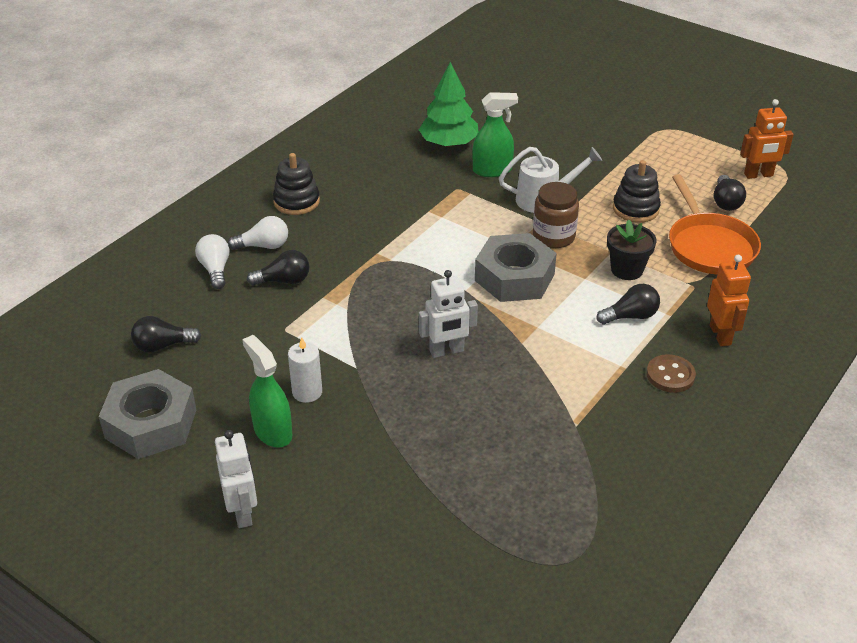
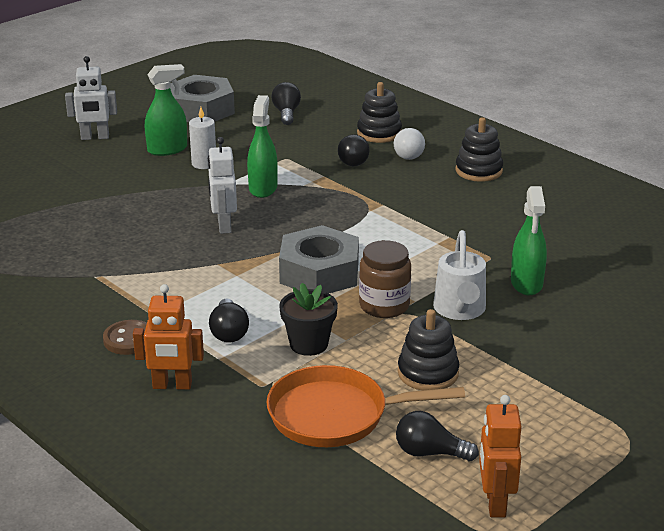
camera: 100 degrees right, 10 degrees down
white light bulb [195,234,230,289] -> black stacking toy [357,82,402,143]
green tree [419,62,479,147] -> none
none -> green spray bottle [247,95,278,198]

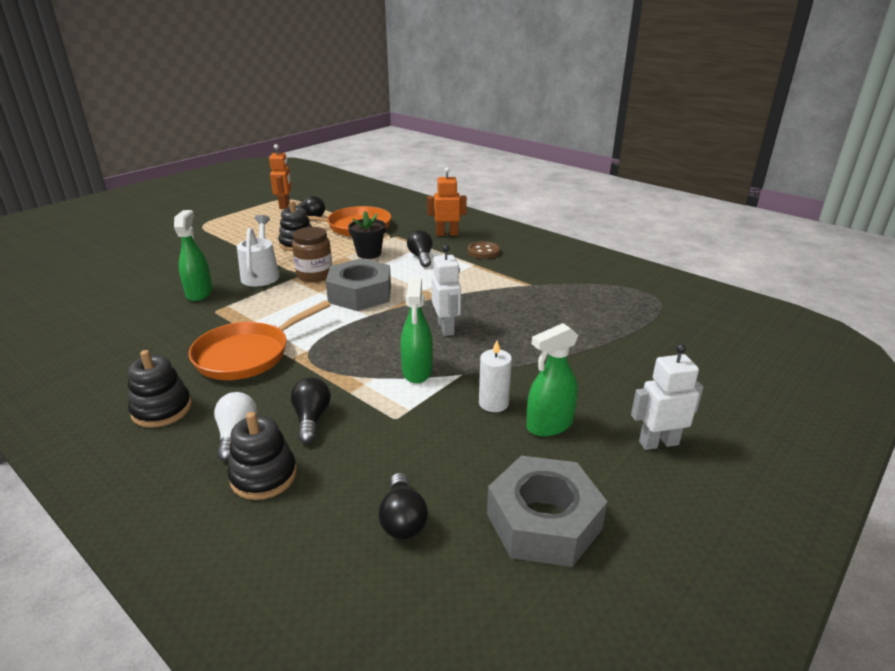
camera: 175 degrees right, 0 degrees up
none -> orange pan [189,300,331,380]

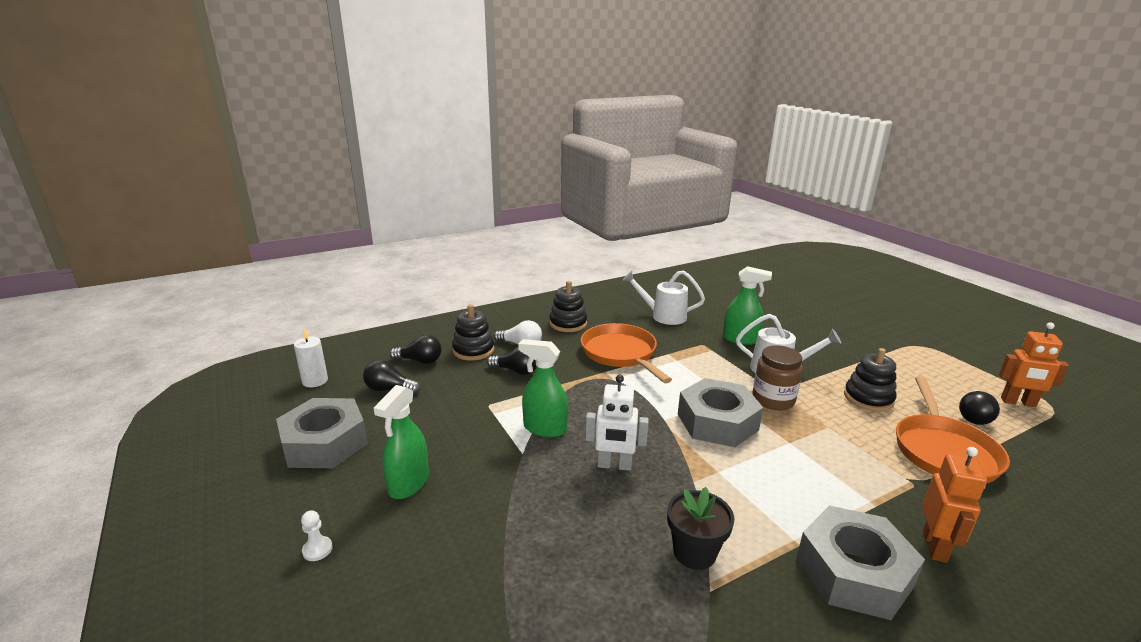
camera: 110 degrees right, 5 degrees down
black flower pot [348,211,386,259] -> black flower pot moved to [667,487,734,570]
black light bulb [407,230,433,267] -> black light bulb moved to [390,335,442,364]
brown button [467,241,500,259] -> grey nut [796,505,925,620]
white candle [479,340,512,412] -> white candle moved to [294,328,328,388]
green spray bottle [526,323,578,437] -> green spray bottle turned 150 degrees counterclockwise [374,385,429,499]
white robot [631,344,704,450] -> white pawn [301,510,333,561]
none -> white watering can [622,270,705,325]

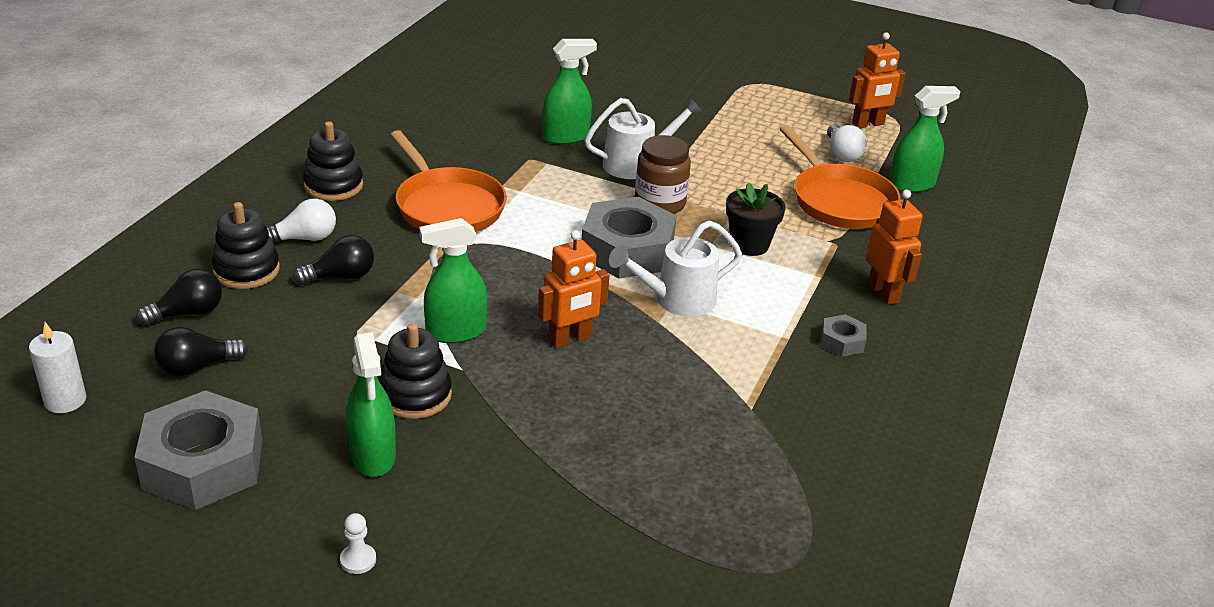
camera: 40 degrees left, 10 degrees up
orange pan [581,323,672,383] -> orange pan turned 150 degrees counterclockwise [390,130,507,232]
white robot [585,375,649,471] -> orange robot [538,230,609,348]
white watering can [622,270,705,325] -> white watering can moved to [609,220,742,317]
black flower pot [667,487,734,570] -> black flower pot moved to [726,182,786,256]
grey nut [796,505,925,620] -> grey nut [821,314,867,357], size x0.45
black stacking toy [844,348,897,412] -> black stacking toy moved to [379,323,452,419]
black light bulb [959,390,1000,425] -> white light bulb [827,124,867,162]
none -> green spray bottle [889,86,961,193]

